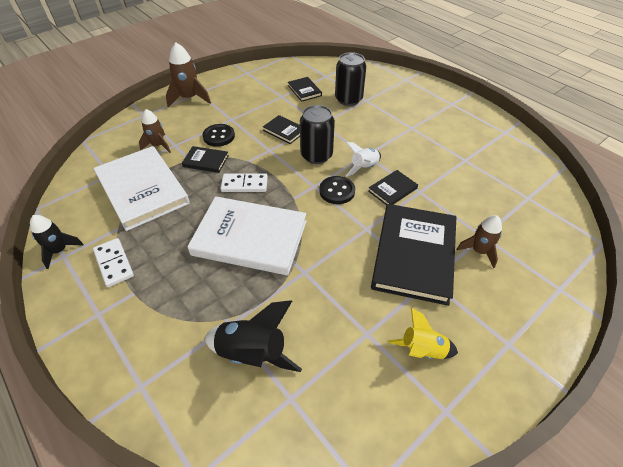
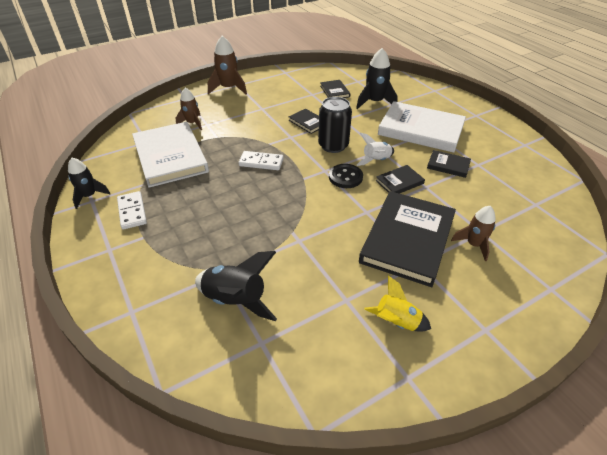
camera: 10 degrees right, 5 degrees down
black book [182,146,229,173] -> black book moved to [427,150,471,178]
white book [187,196,306,275] -> white book moved to [378,101,466,153]
black button [202,124,235,147] -> none
black can [335,52,366,106] -> black rocket [356,48,398,109]

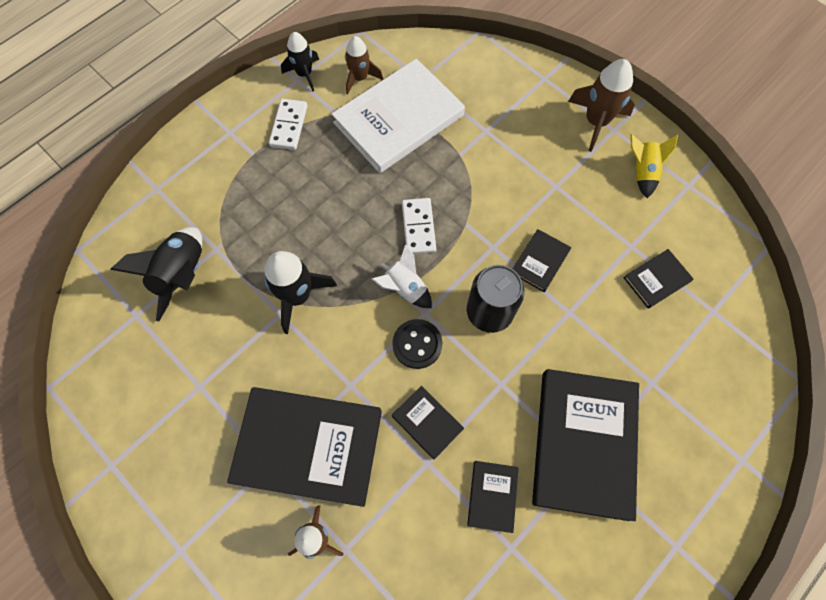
camera: 75 degrees right, 25 degrees up
white domino [117,191,147,230] -> white domino turned 45 degrees counterclockwise [269,99,307,150]
brown rocket [176,88,202,130] -> brown rocket moved to [345,36,383,95]
black rocket [356,48,398,109] -> black rocket moved to [264,251,337,334]
white rocket [357,133,394,166] -> white rocket moved to [372,244,432,308]
yellow rocket [364,276,431,332] -> yellow rocket moved to [630,134,678,198]
white book [378,101,466,153] -> black book [532,369,639,521]

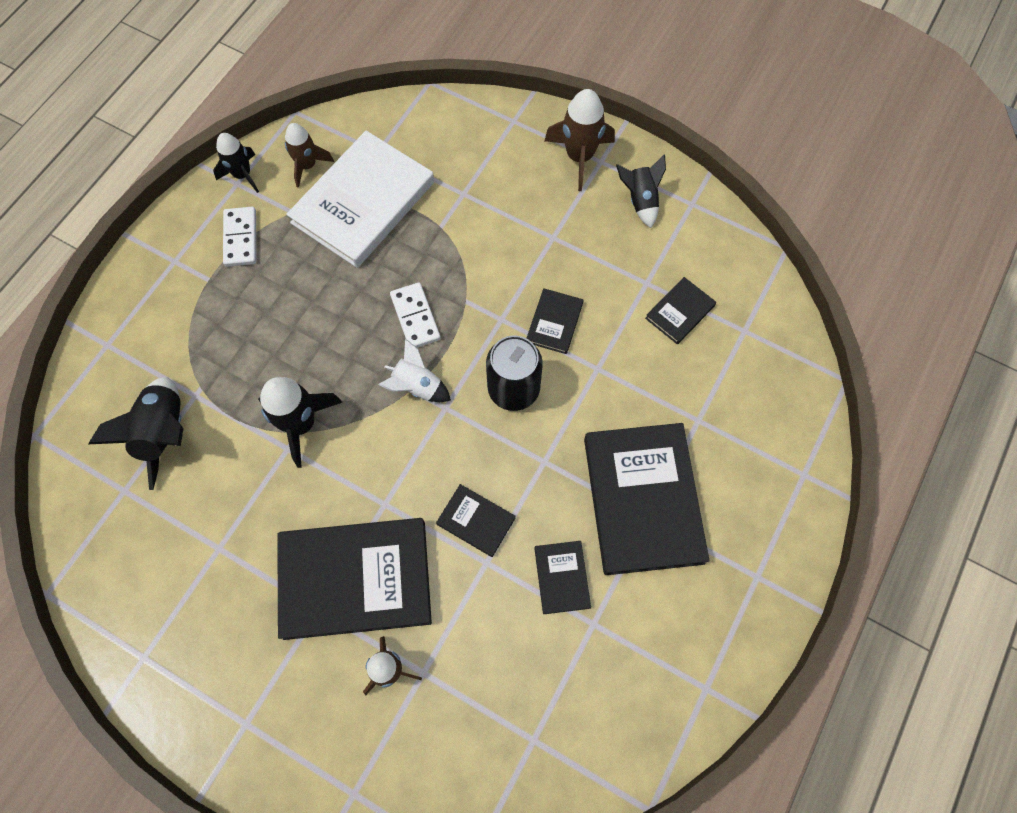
camera: 15 degrees left, 0 degrees up
black button [392,319,442,369] -> none
yellow rocket [630,134,678,198] -> black rocket [616,154,666,228]

